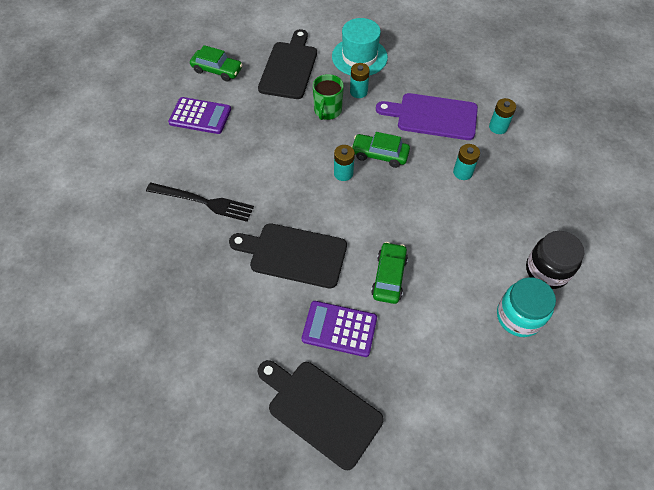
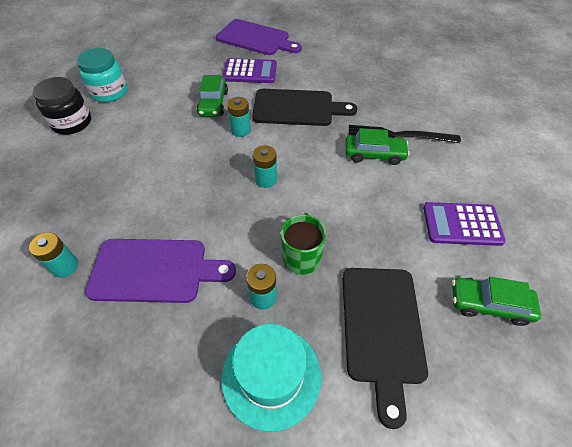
camera: 170 degrees right, 5 degrees down
black cutting board [258,360,384,470] -> purple cutting board [216,19,302,55]
green car [351,132,410,168] -> green car moved to [345,128,410,165]
turquoise battery [453,144,480,180] -> turquoise battery moved to [227,97,251,137]

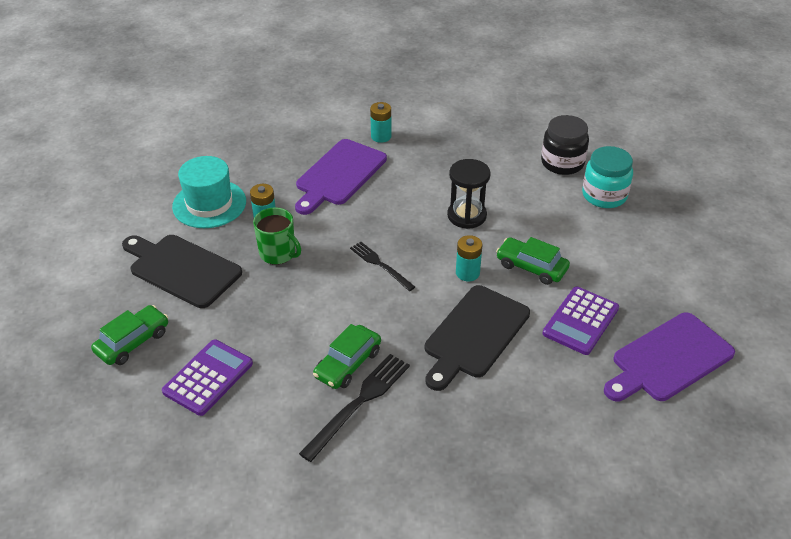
camera: 120 degrees right, 10 degrees down
turquoise battery [253,146,277,188] -> black fork [350,242,415,291]
none -> black hourglass [447,159,491,229]

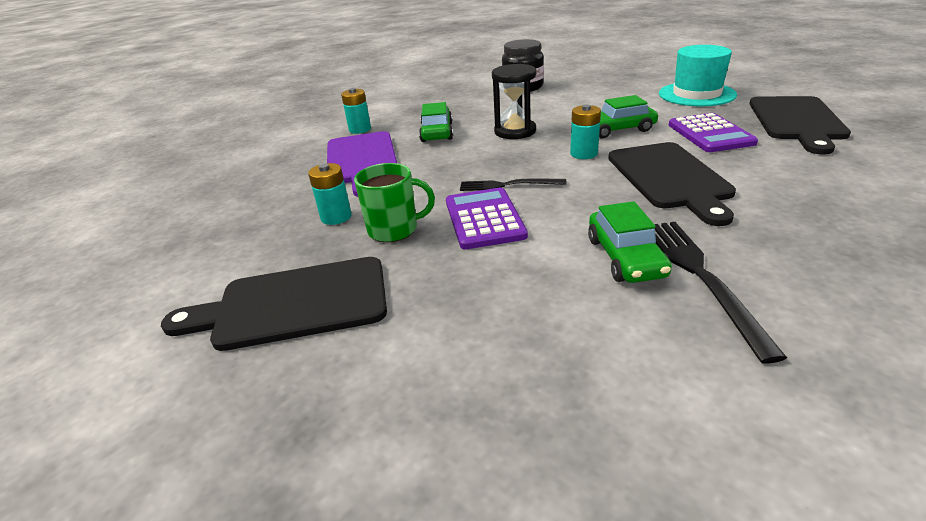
camera: 40 degrees left, 10 degrees down
green car [91,305,168,365] -> green car moved to [419,102,453,142]
purple calculator [162,339,253,416] -> purple calculator moved to [446,187,528,250]
turquoise hat [172,156,246,228] -> turquoise hat moved to [659,45,737,107]
turquoise jar [582,146,633,208] -> none
purple cutting board [604,312,735,401] -> black cutting board [749,96,851,155]

